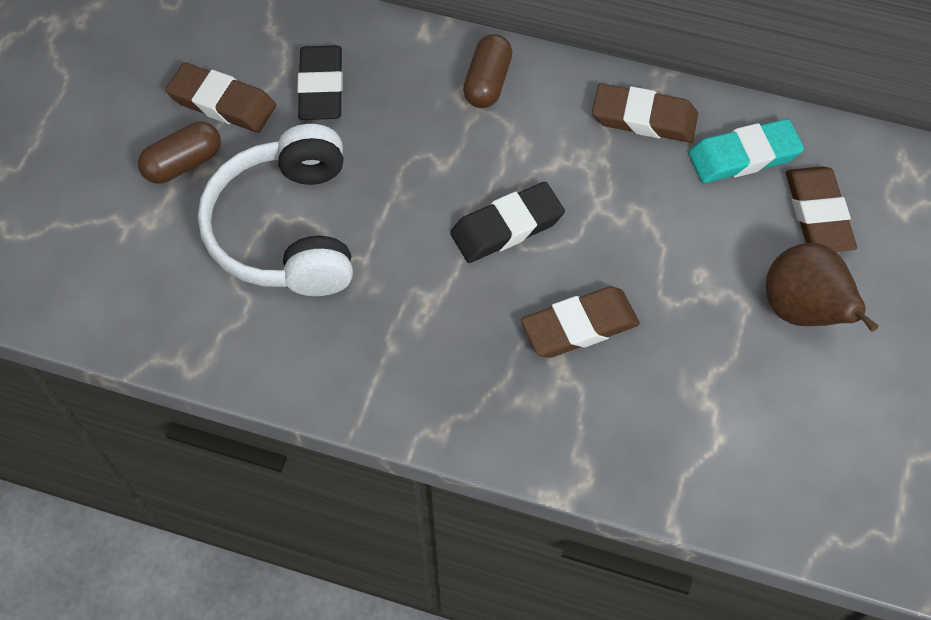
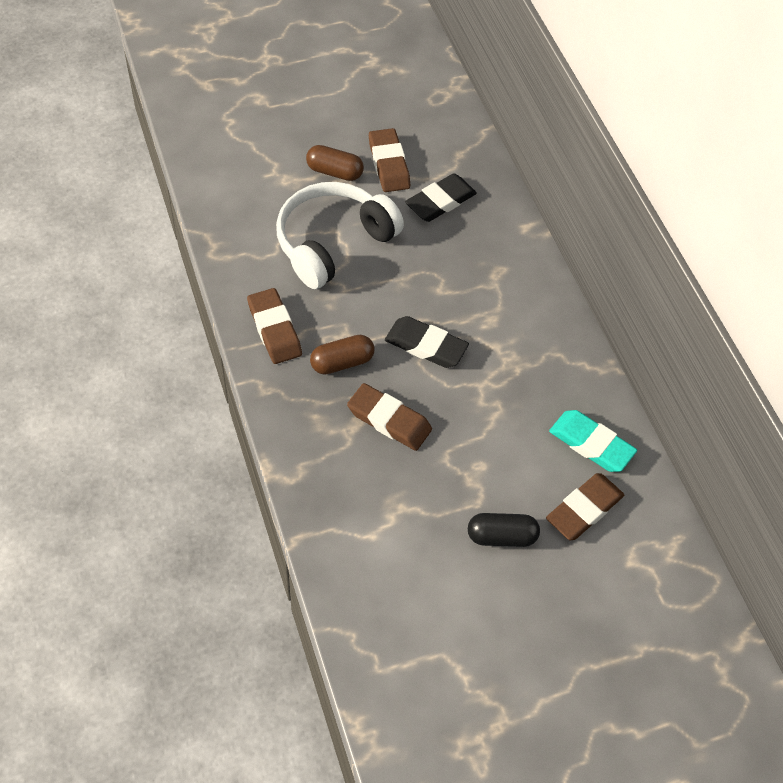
camera: 50 degrees right, 5 degrees down
brown capsule [463,34,512,108] -> brown capsule moved to [310,335,375,375]
brown eraser [592,83,698,143] -> brown eraser moved to [247,288,302,364]
brown pear [766,243,878,332] -> black capsule [468,513,540,547]

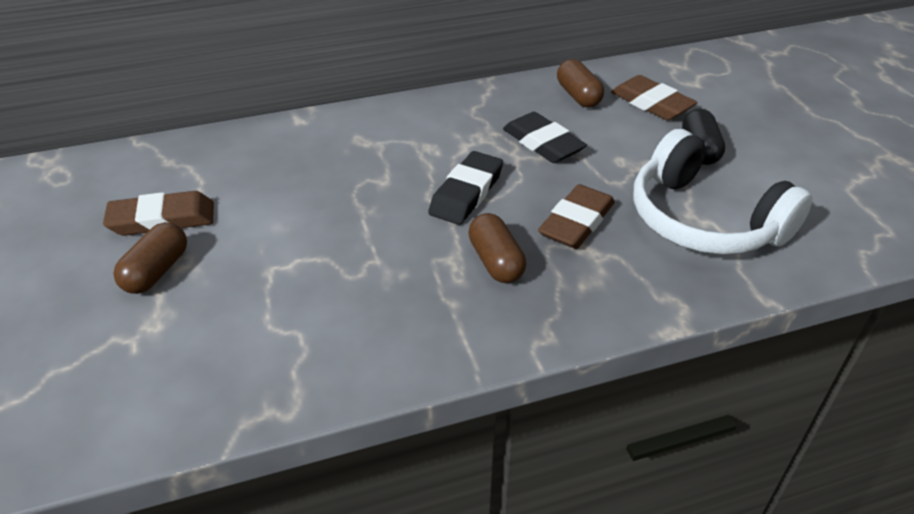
camera: 85 degrees left, 15 degrees down
brown eraser [247,288,302,364] -> none
white headphones [276,182,404,289] -> white headphones moved to [633,129,813,255]
black eraser [405,174,477,222] -> black eraser moved to [503,112,587,163]
turquoise eraser [549,410,637,472] -> brown capsule [557,59,604,107]

